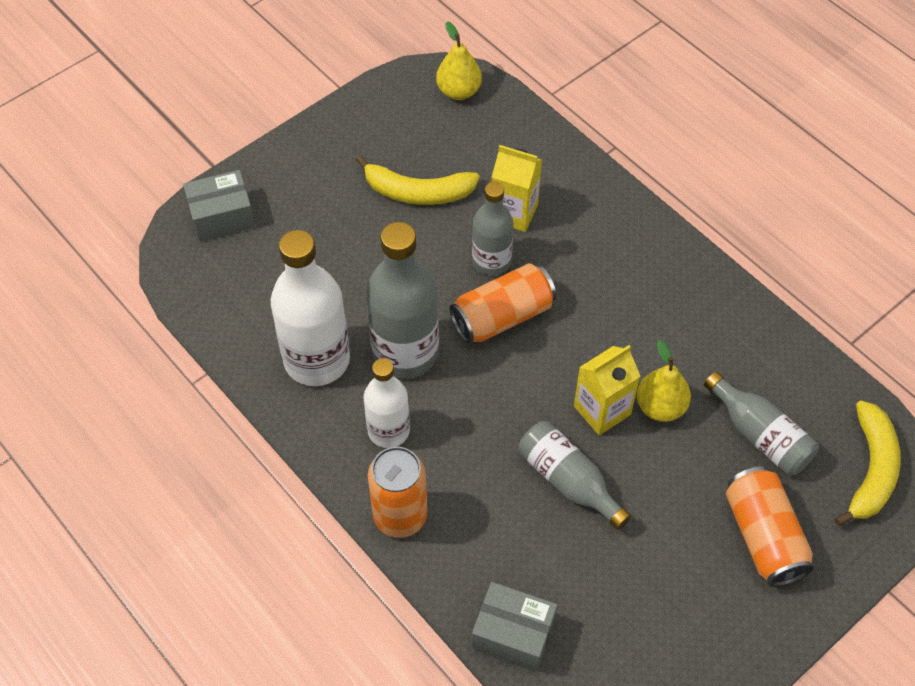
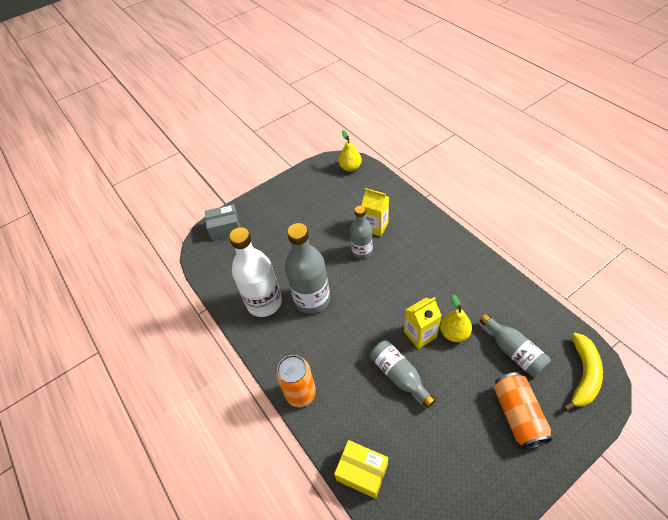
camera: 10 degrees right, 5 degrees down
yellow banana [356,155,480,205] -> none
white bottle [364,358,410,448] -> none
orange can [449,263,556,344] -> none
grey box [472,582,558,671] -> yellow box [334,440,388,499]

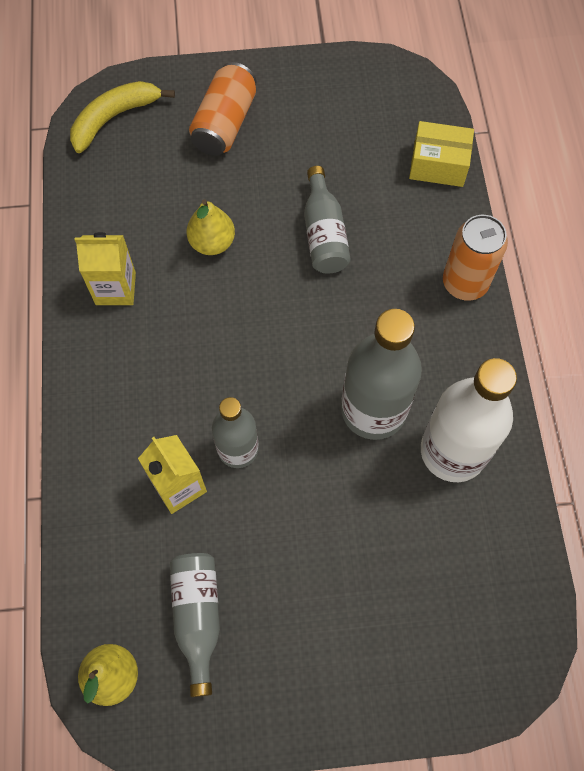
camera: 155 degrees left, 15 degrees up
grey box [205,204,240,241] -> none
yellow box [334,440,388,499] -> yellow box turned 45 degrees counterclockwise [409,121,474,187]
yellow carton [404,297,442,349] -> yellow carton moved to [75,232,136,305]
grey bottle [480,314,551,377] -> grey bottle moved to [170,553,220,697]

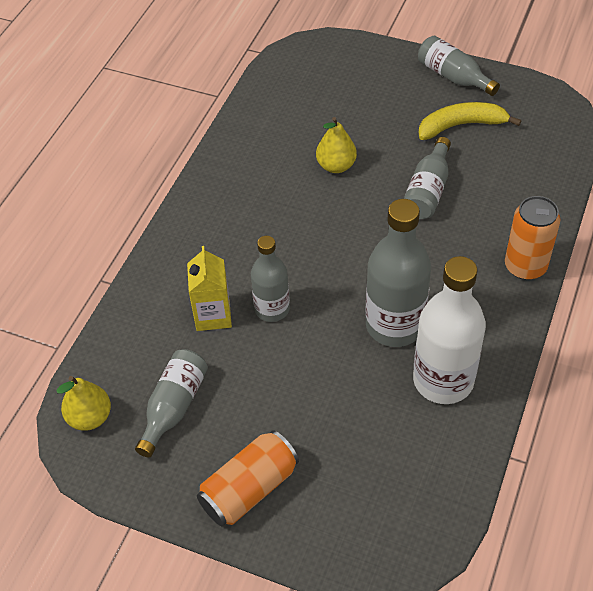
camera: 30 degrees right, 15 degrees down
yellow banana [70,81,175,153] -> yellow banana moved to [419,102,521,140]
yellow carton [75,232,136,305] -> none
orange can [189,62,257,156] -> orange can moved to [197,430,299,526]
yellow box [409,121,474,187] -> none
none -> grey bottle [418,36,500,96]

